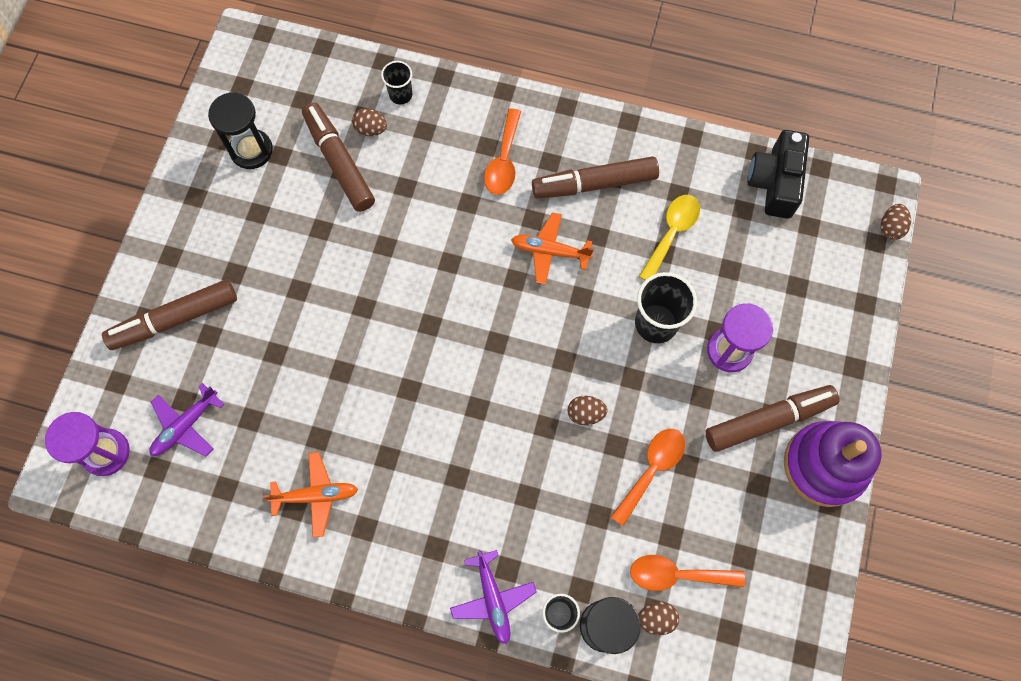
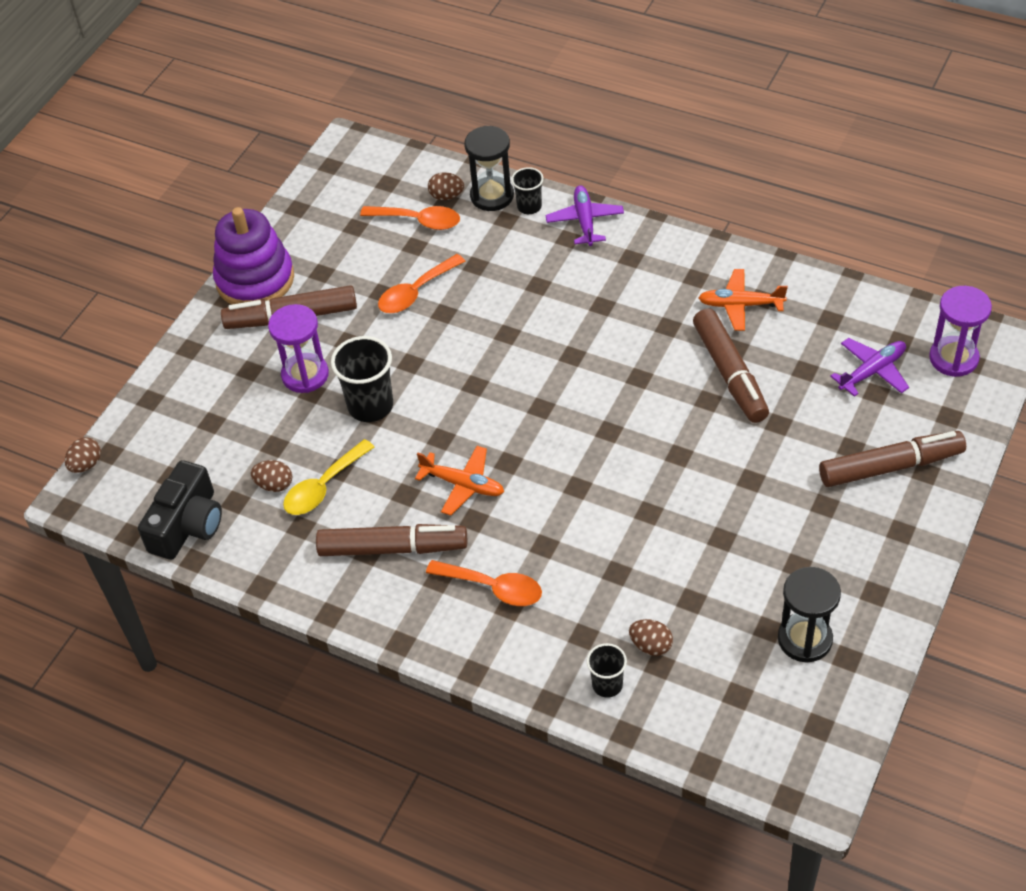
camera: 165 degrees left, 20 degrees down
brown marker [302,102,375,212] -> brown marker moved to [693,308,769,423]
orange spoon [484,108,521,195] -> orange spoon turned 90 degrees clockwise [426,560,542,606]
brown egg [567,396,608,425] -> brown egg moved to [251,460,292,492]

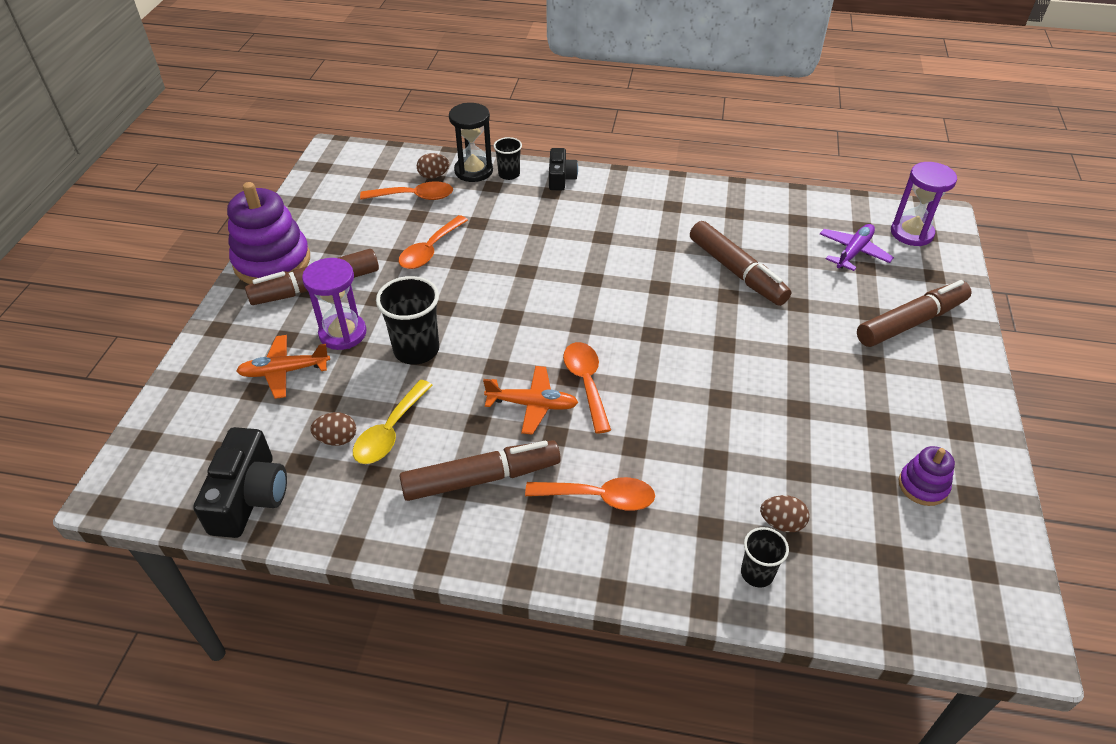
camera: 20 degrees left, 5 degrees down
brown egg [65,437,101,473] -> none
purple plane [545,185,624,246] -> black camera [549,148,578,190]
orange plane [699,269,788,331] -> orange plane moved to [236,335,330,399]
black hourglass [778,567,841,663] -> purple stacking toy [899,446,955,506]
none -> orange spoon [563,342,611,434]

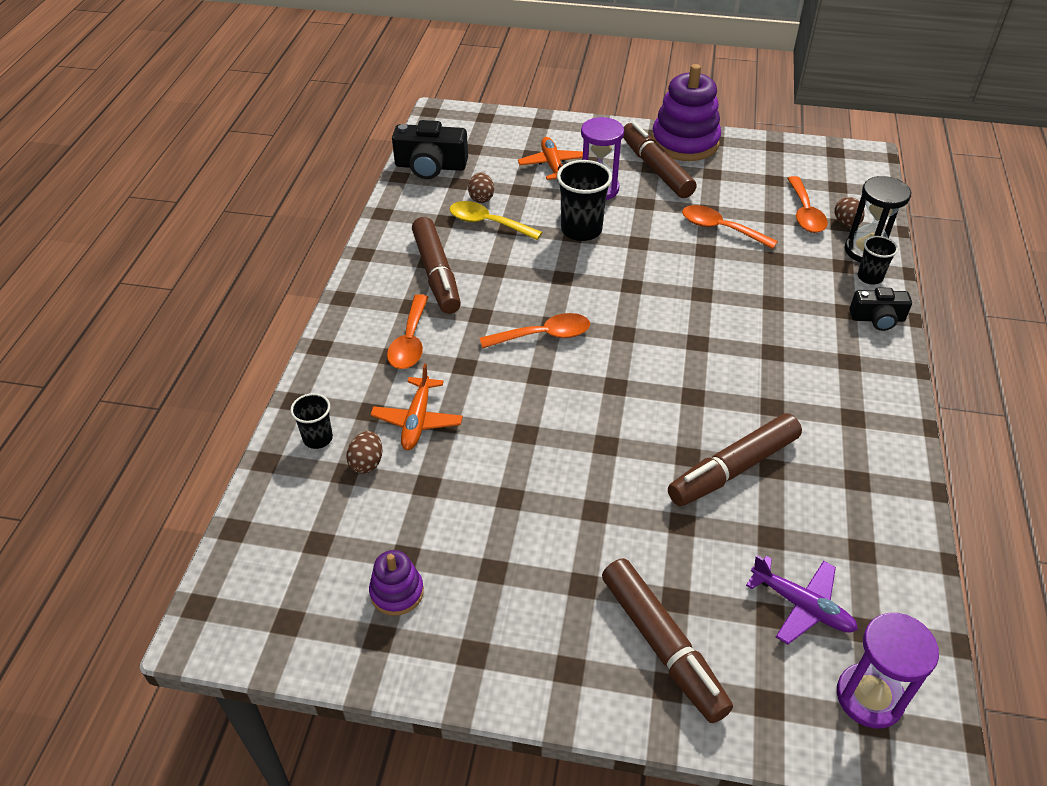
camera: 90 degrees right, 0 degrees up
orange plane [483,366,578,435] -> orange plane moved to [370,363,463,450]

